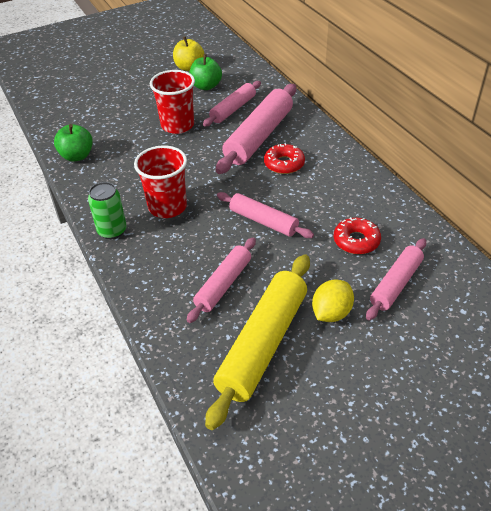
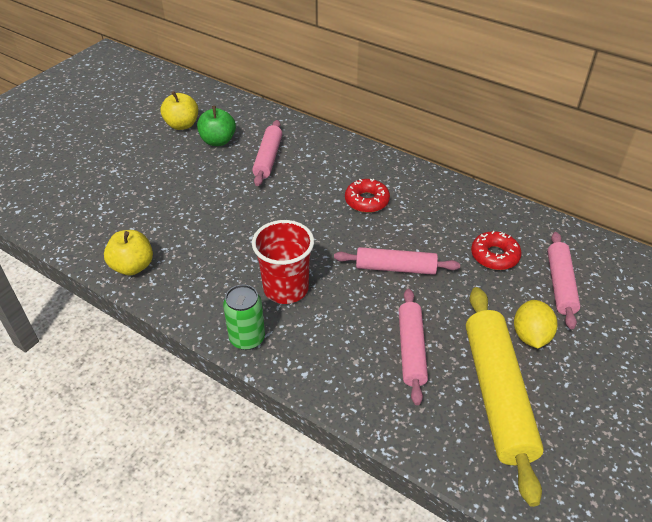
camera: 30 degrees left, 0 degrees up
green apple [54,124,93,162] -> yellow apple [104,230,153,275]
red cup [150,70,195,134] -> none
pink rolling pin [216,84,296,174] -> none

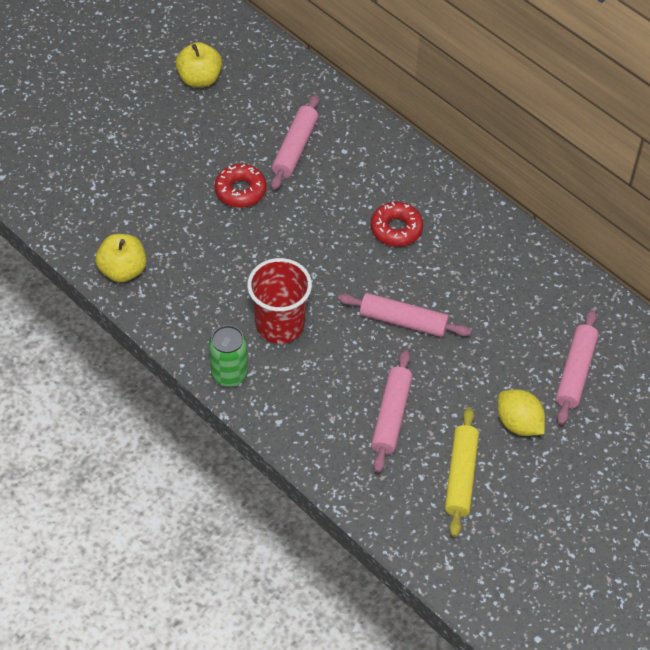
camera: 10 degrees right, 10 degrees up
green apple [197,106,236,146] -> none
yellow rolling pin [466,287,544,507] -> yellow rolling pin [445,407,479,537], size x0.60
red donut [471,231,522,270] -> red donut moved to [215,164,267,208]
yellow lemon [514,300,558,348] -> yellow lemon turned 60 degrees counterclockwise [498,389,545,436]

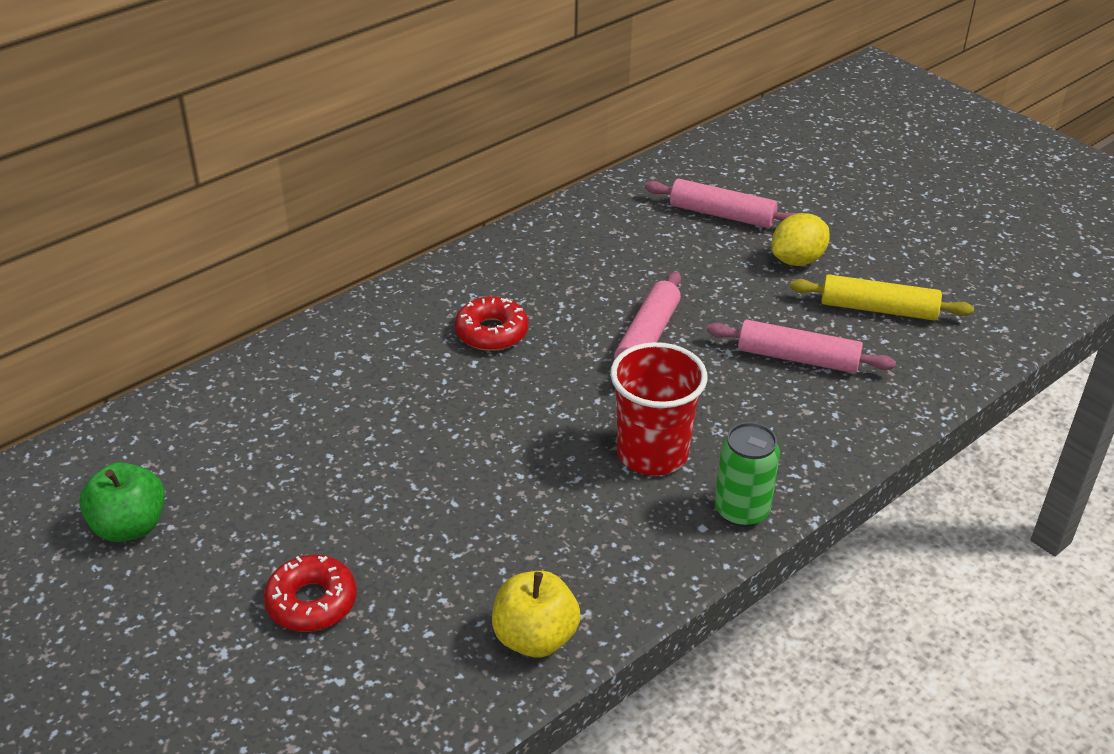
camera: 85 degrees left, 15 degrees down
yellow apple [176,42,222,87] -> green apple [79,462,165,542]
red donut [215,164,267,208] -> red donut moved to [264,555,357,632]
pink rolling pin [271,95,319,190] -> none

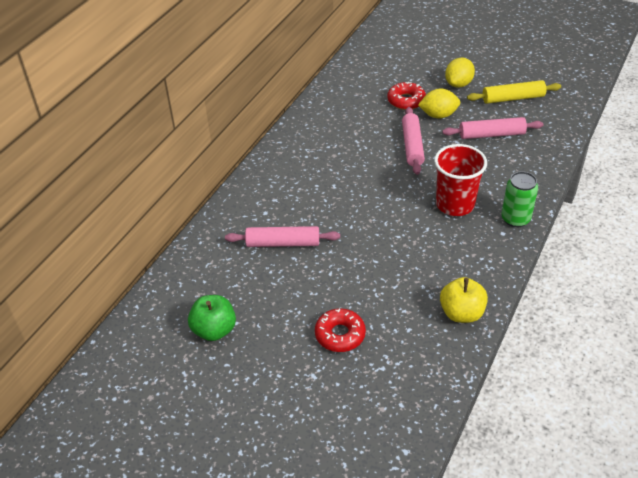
camera: 20 degrees left, 5 degrees up
red donut [455,296,528,351] -> red donut moved to [388,82,426,110]
pink rolling pin [644,179,797,228] -> pink rolling pin moved to [225,226,340,247]
none -> yellow lemon [418,89,460,118]

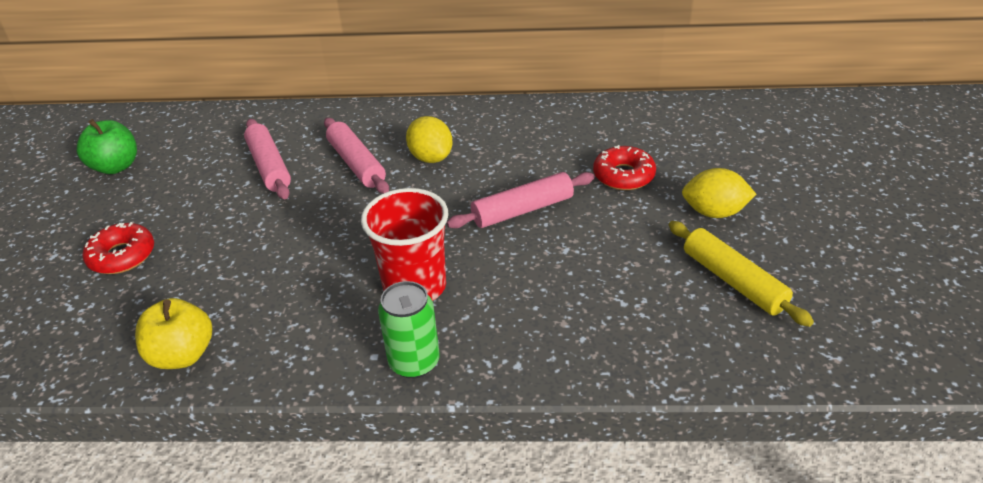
camera: 65 degrees right, 5 degrees down
yellow lemon [418,89,460,118] -> yellow lemon moved to [406,116,453,163]
pink rolling pin [442,117,543,139] -> pink rolling pin moved to [324,118,389,194]

